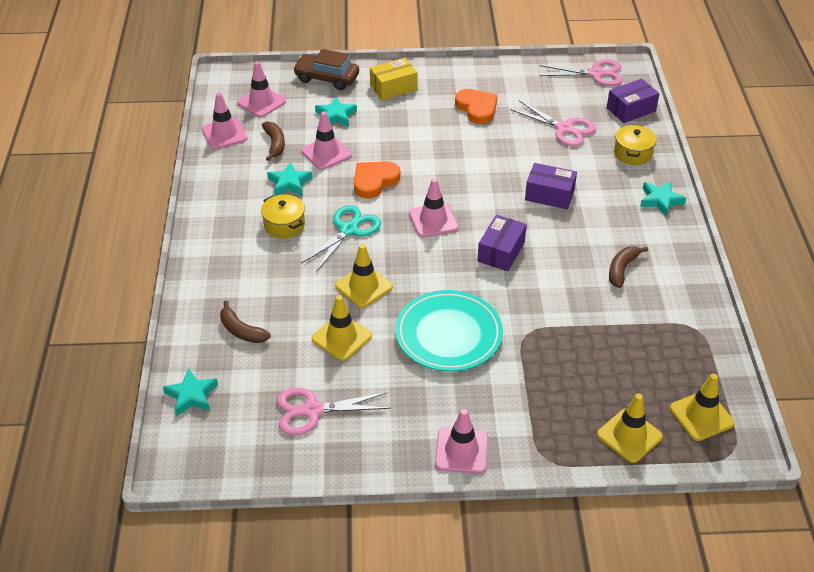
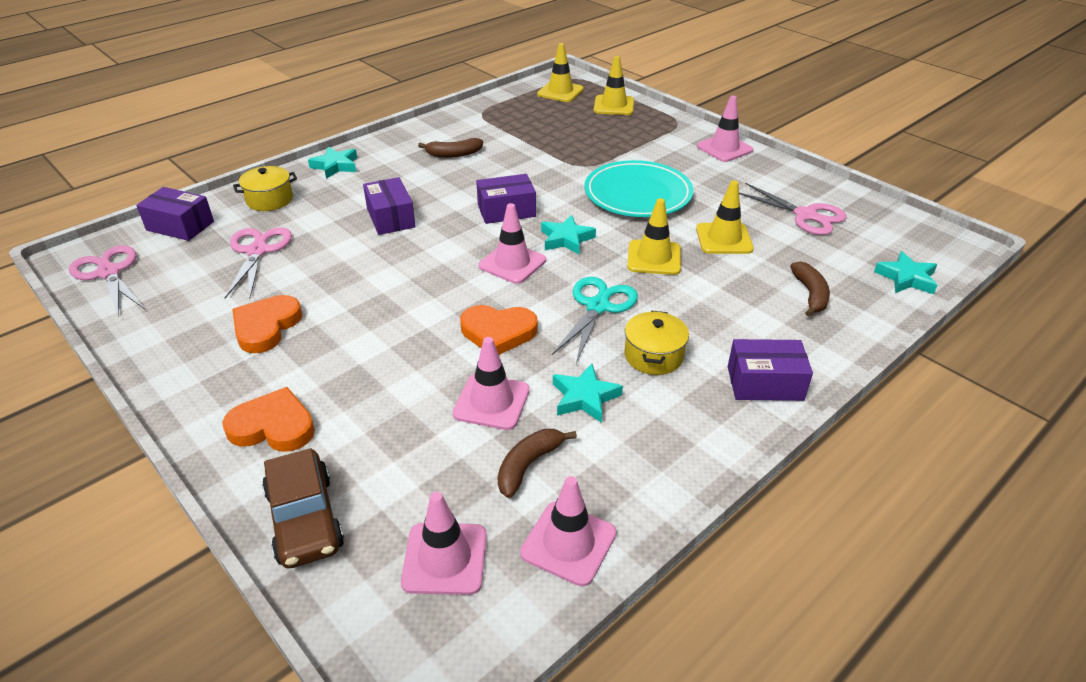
camera: 130 degrees left, 5 degrees down
turquoise scissors [301,205,381,272] -> turquoise scissors turned 120 degrees clockwise [552,277,638,363]
turquoise star [315,97,357,127] -> turquoise star moved to [541,215,596,254]
yellow box [370,58,418,100] -> orange heart [222,387,315,452]
none -> purple box [728,339,813,401]

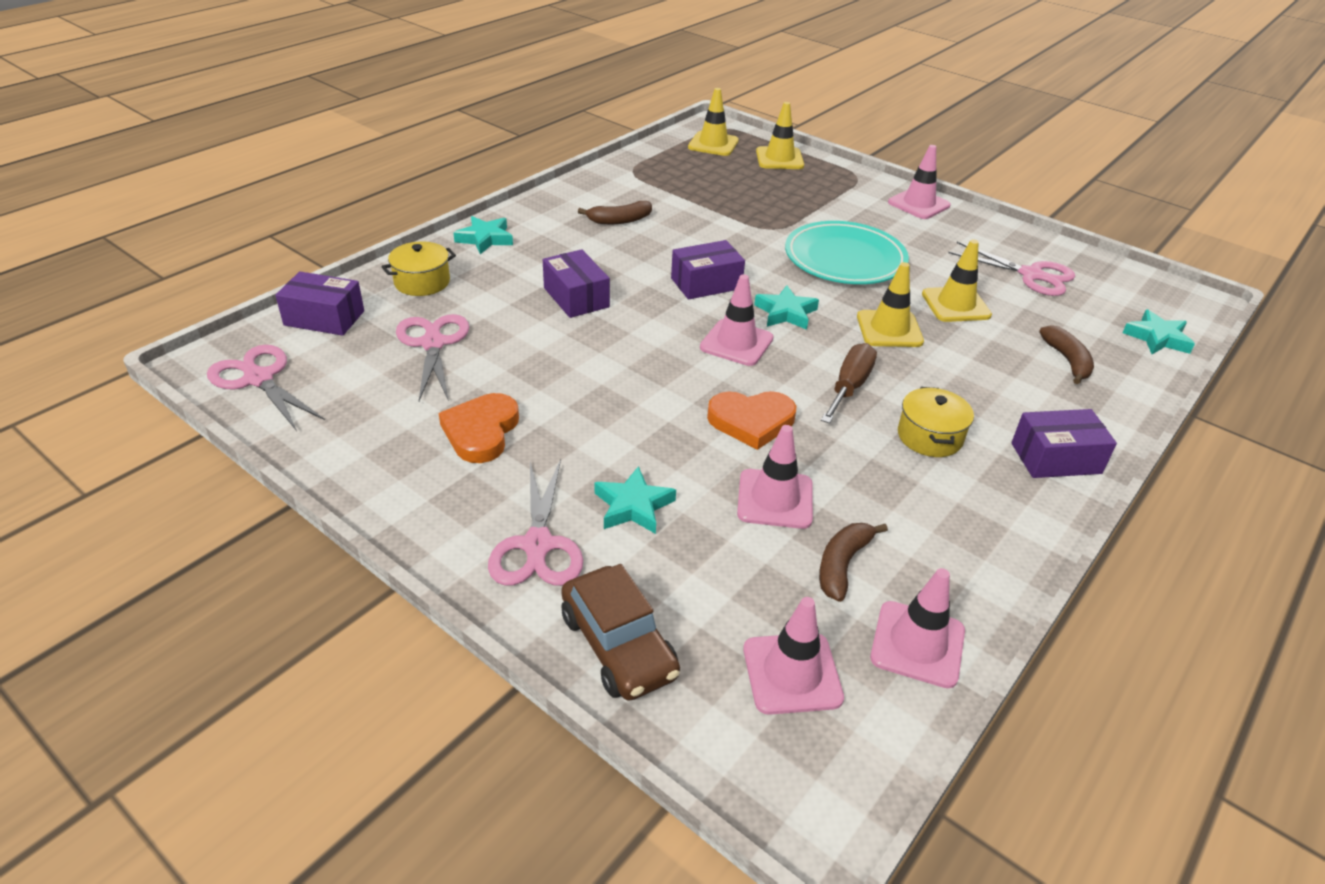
camera: 10 degrees left, 0 degrees up
orange heart [222,387,315,452] -> pink scissors [488,459,583,586]
turquoise scissors [552,277,638,363] -> brown screwdriver [821,343,877,423]
turquoise star [553,364,623,423] -> turquoise star moved to [595,466,676,534]

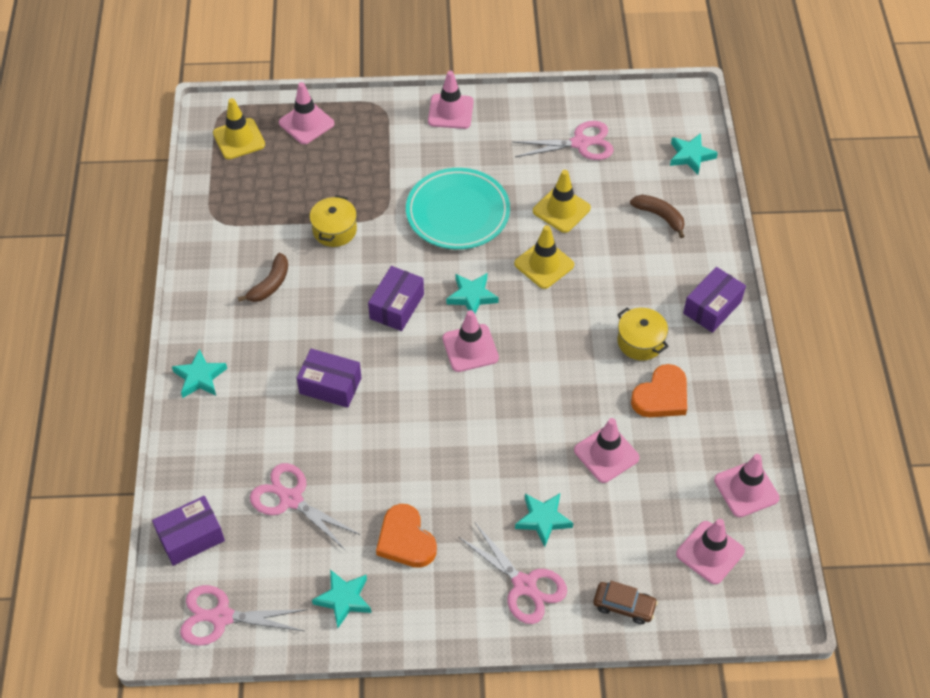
camera: 40 degrees left, 15 degrees up
yellow pot [381,241,456,296] -> yellow pot moved to [310,195,357,247]
brown car [561,564,680,701] -> brown car [593,581,658,624], size x0.65
orange heart [707,391,796,450] -> orange heart moved to [631,364,687,417]
yellow traffic cone [756,102,804,169] -> pink traffic cone [279,82,334,144]
brown banana [819,523,888,602] -> none
brown screwdriver [821,343,877,423] -> none
none -> turquoise star [312,570,371,628]

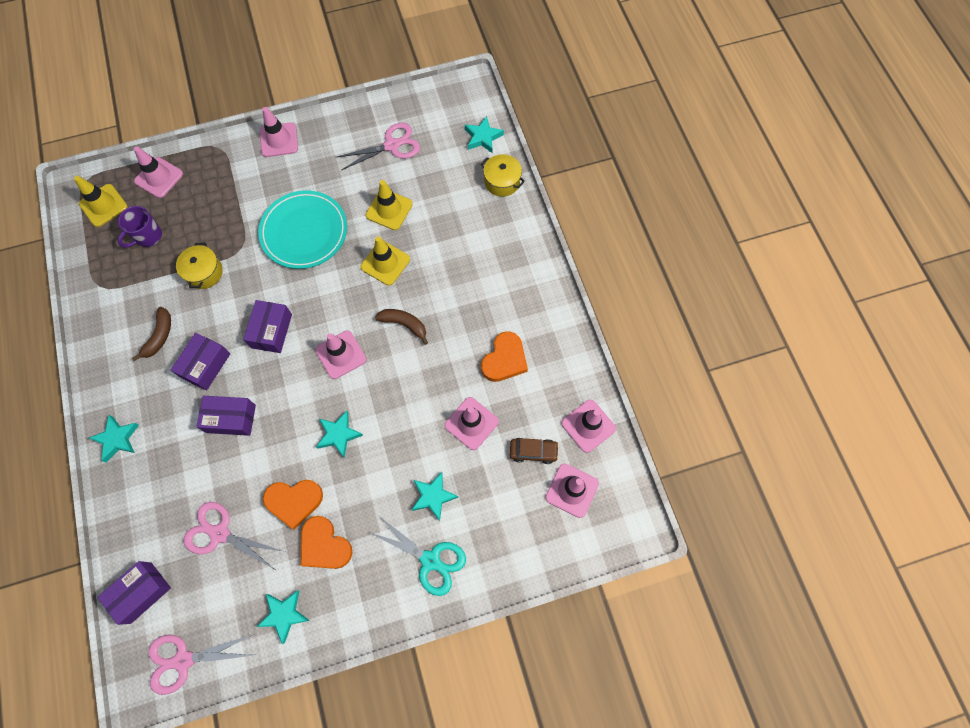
camera: 15 degrees left, 15 degrees up
turquoise star [446,273,499,314] -> turquoise star moved to [316,411,363,458]
pink scissors [458,523,567,624] -> turquoise scissors [369,516,466,596]
brown car [593,581,658,624] -> brown car moved to [510,438,559,464]
yellow pot [617,308,669,360] -> yellow pot moved to [480,154,525,197]
brown banana [630,195,684,238] -> brown banana moved to [375,309,428,345]
purple box [683,267,746,333] -> purple box moved to [171,333,230,391]
none -> purple mug [118,206,162,248]
none -> orange heart [263,480,323,530]

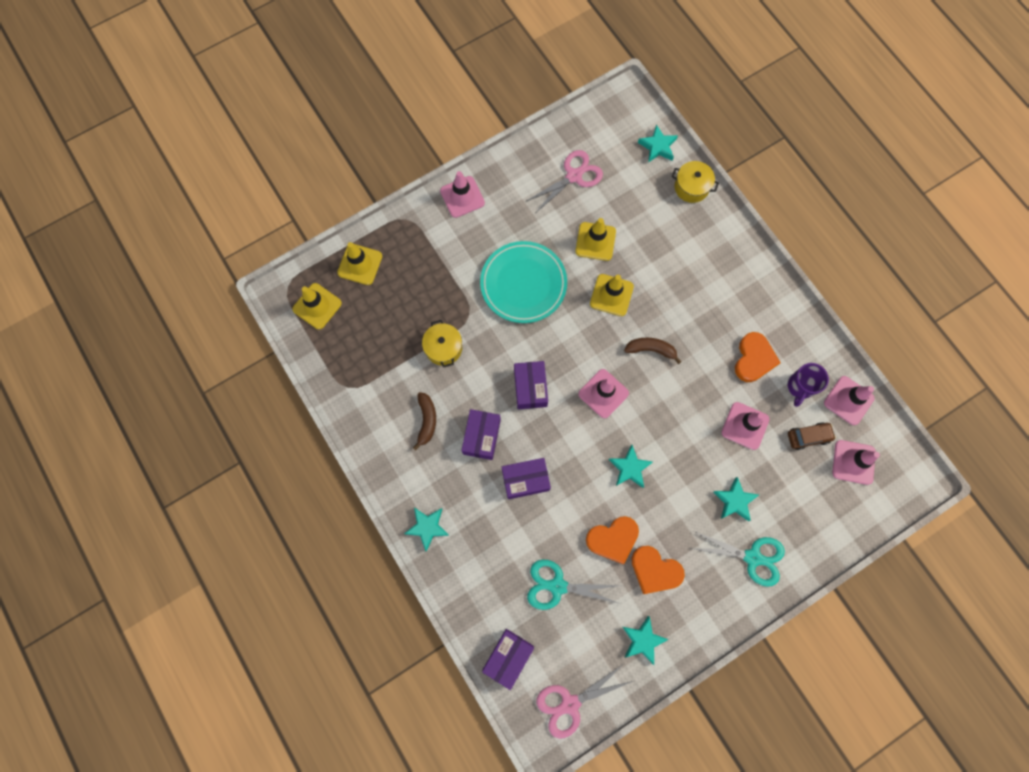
camera: 15 degrees left, 5 degrees up
purple mug [118,206,162,248] -> purple mug moved to [788,363,829,407]
pink traffic cone [134,146,183,198] -> yellow traffic cone [337,242,382,285]
pink scissors [183,502,285,570] -> turquoise scissors [527,560,620,610]

